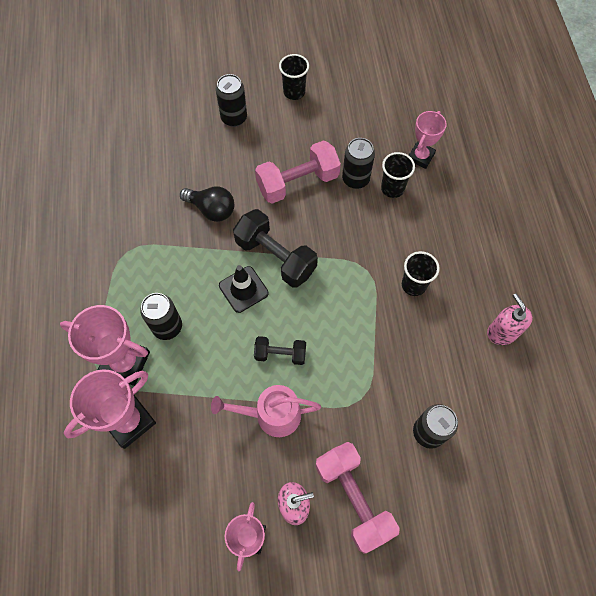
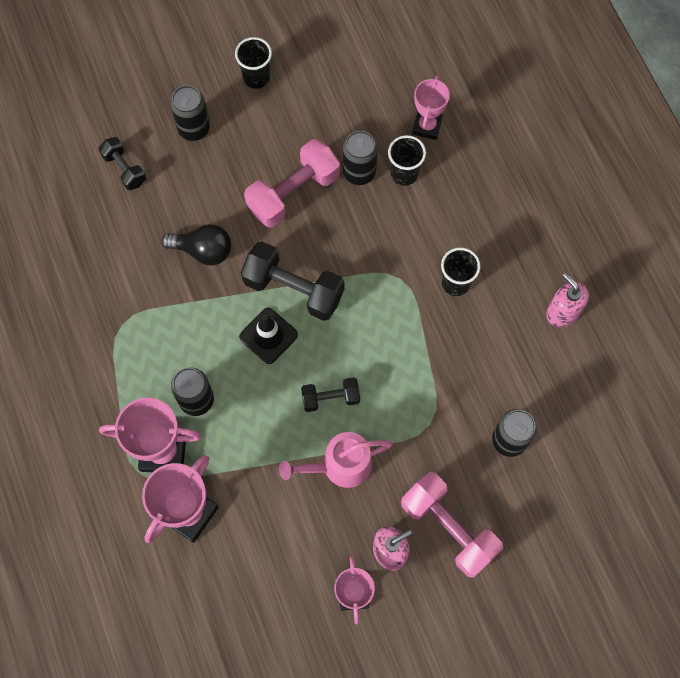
camera: 15 degrees left, 5 degrees up
none -> black dumbbell [98,137,146,190]

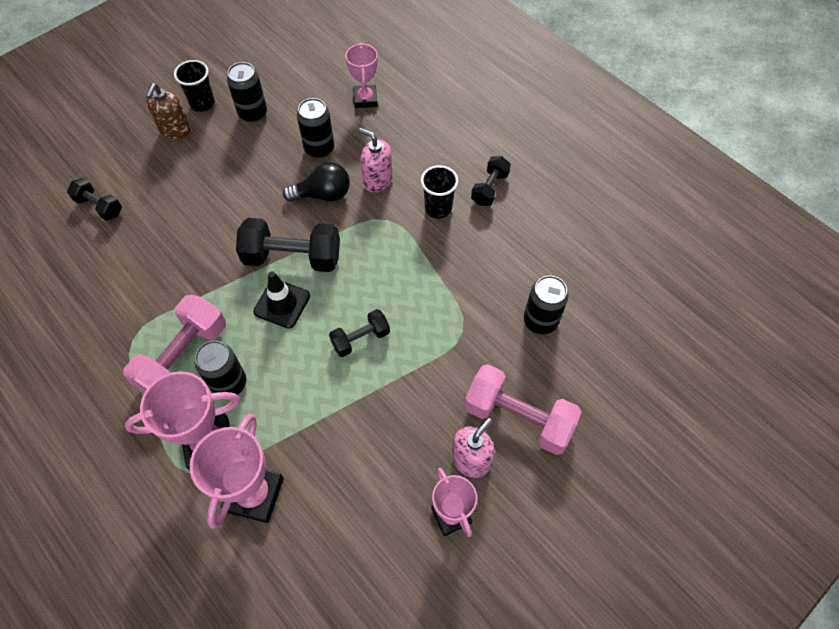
camera: 20 degrees left, 10 degrees down
black light bulb [161,224,231,266] -> black light bulb moved to [283,162,350,202]
black can [170,85,210,141] -> black can moved to [227,62,267,123]
pink dumbbell [244,139,340,228] -> pink dumbbell moved to [123,295,226,393]
pink watering can [279,432,393,488] -> none
black cup [388,135,426,186] -> none
pink soap dispenser [546,273,589,327] -> pink soap dispenser moved to [358,128,392,192]
none -> brown soap dispenser [146,83,190,139]
none -> black dumbbell [471,156,511,206]

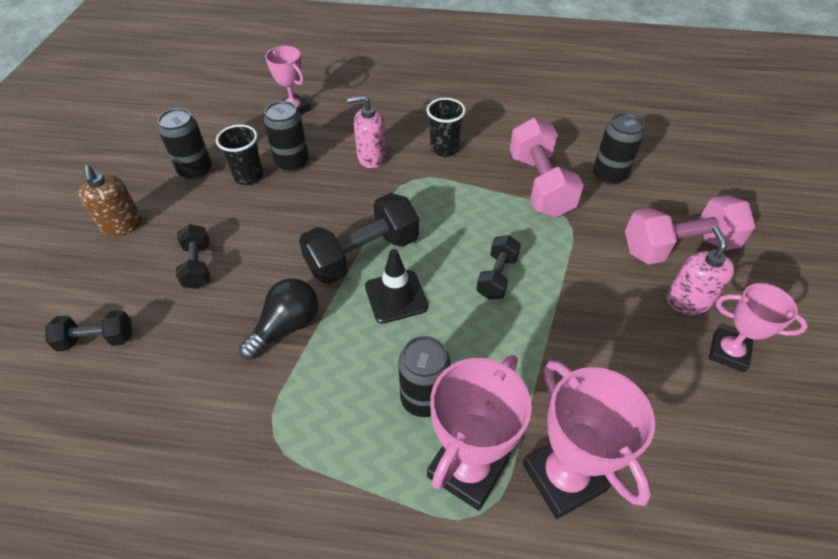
camera: 40 degrees left, 10 degrees down
pink dumbbell [123,295,226,393] -> pink dumbbell moved to [510,118,584,217]
black cup [174,60,215,112] -> black cup moved to [216,124,263,185]
black light bulb [283,162,350,202] -> black light bulb moved to [239,278,319,360]
black dumbbell [471,156,511,206] -> black dumbbell moved to [176,224,210,289]

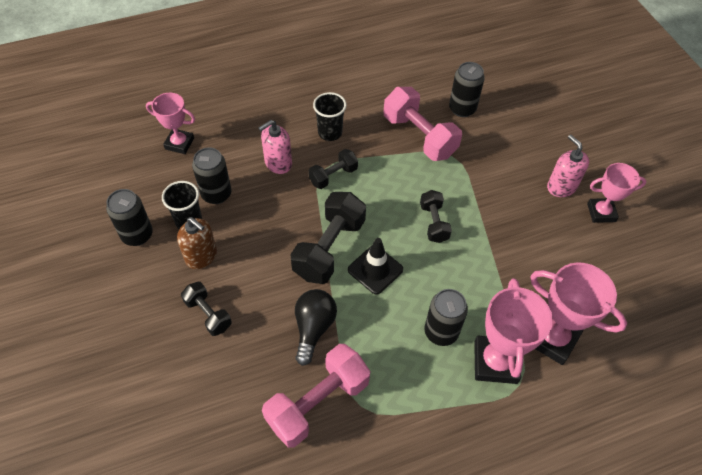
camera: 30 degrees left, 5 degrees up
black dumbbell [45,310,132,351] -> black dumbbell moved to [308,149,358,189]
brown soap dispenser [78,165,142,236] -> brown soap dispenser moved to [177,217,217,269]
pink dumbbell [625,195,756,264] -> pink dumbbell moved to [262,344,370,448]

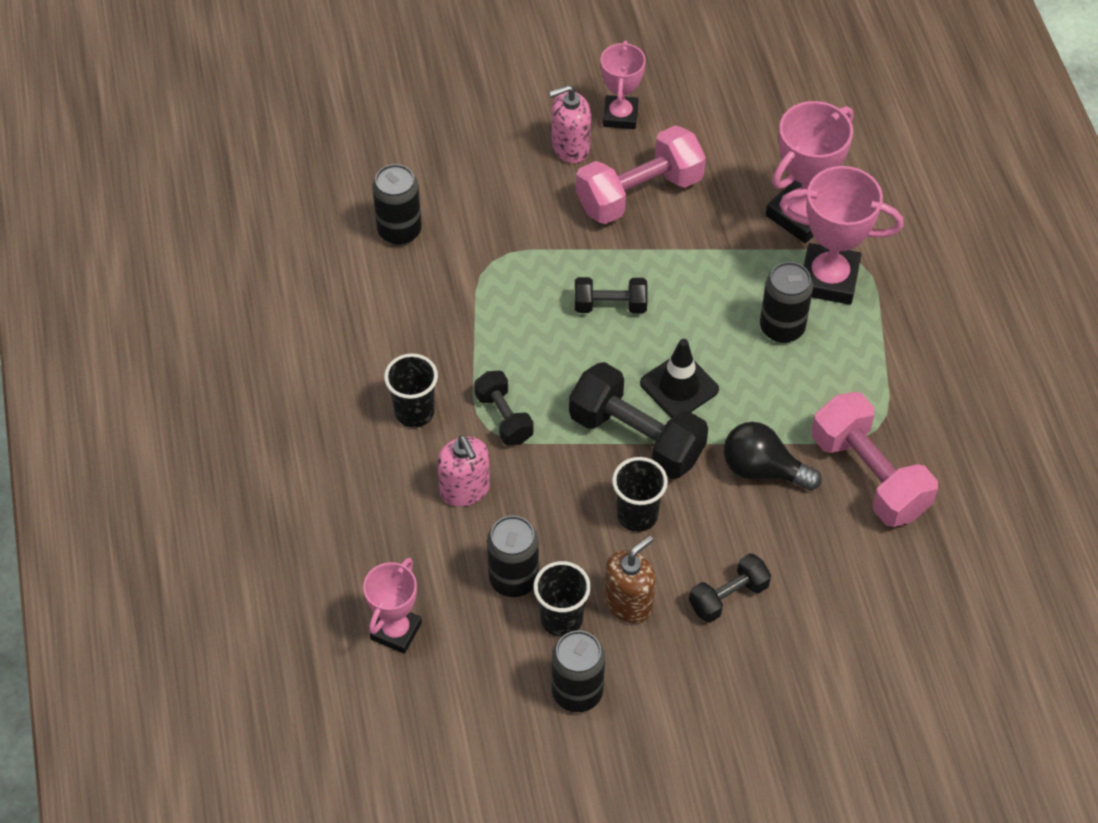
camera: 80 degrees left, 0 degrees up
pink dumbbell [384,87,462,161] -> pink dumbbell moved to [576,126,706,224]
none -> black cup [612,457,668,532]

